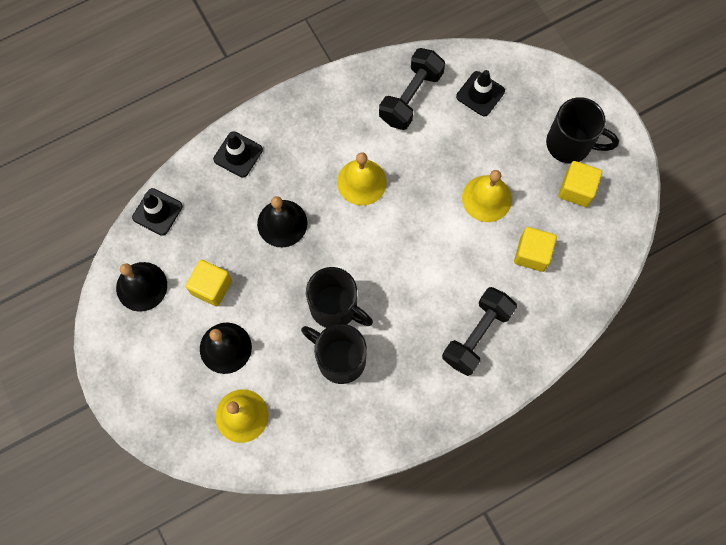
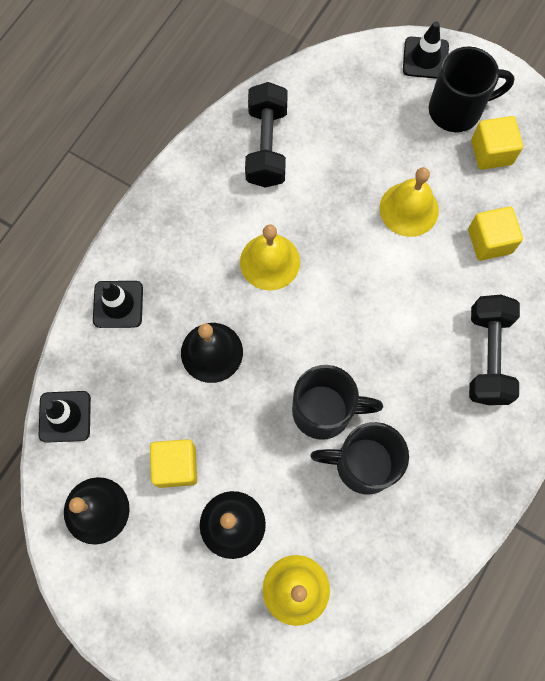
camera: 30 degrees left, 0 degrees up
black traffic cone [456,70,505,116] -> black traffic cone moved to [403,21,449,79]

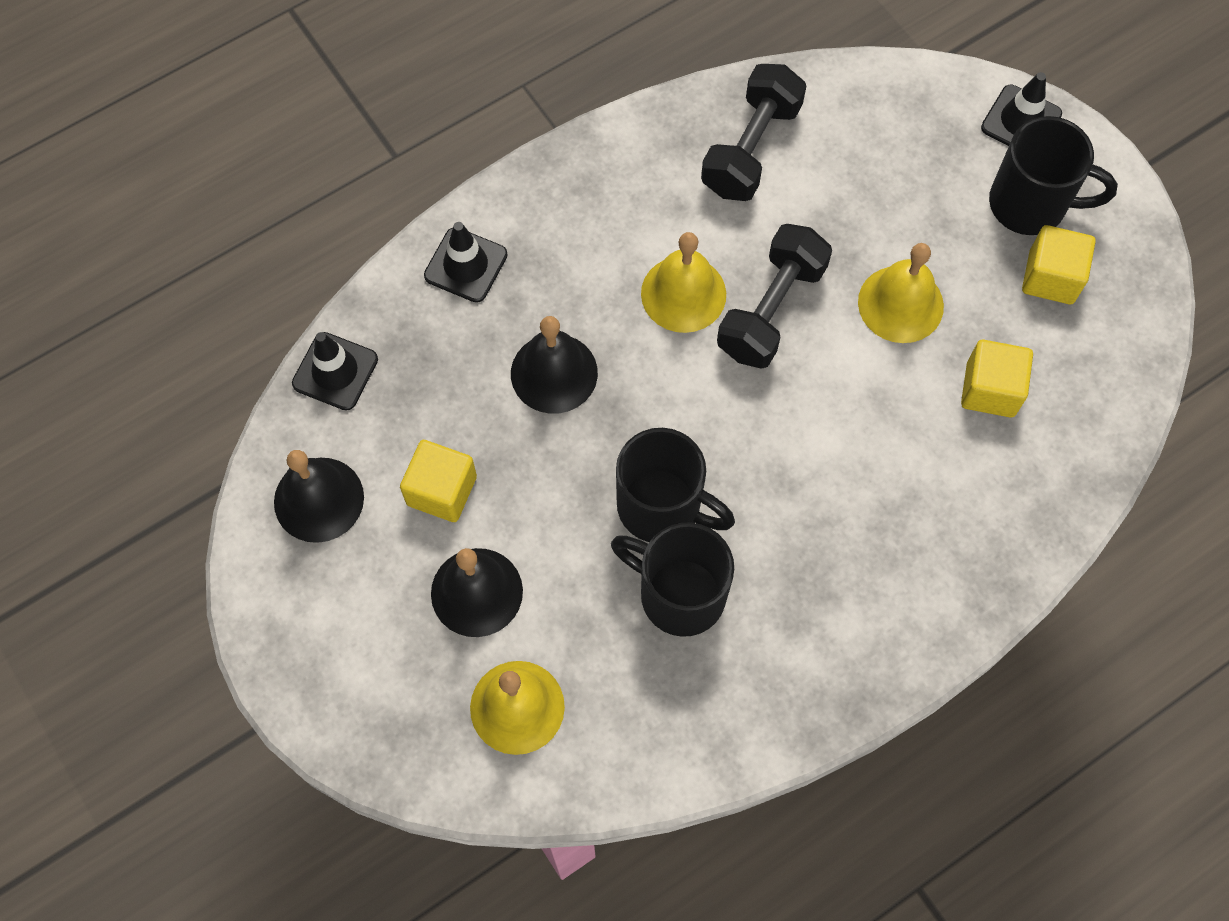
camera: 25 degrees right, 5 degrees down
black dumbbell [469,295,520,405] -> black dumbbell moved to [717,224,832,369]

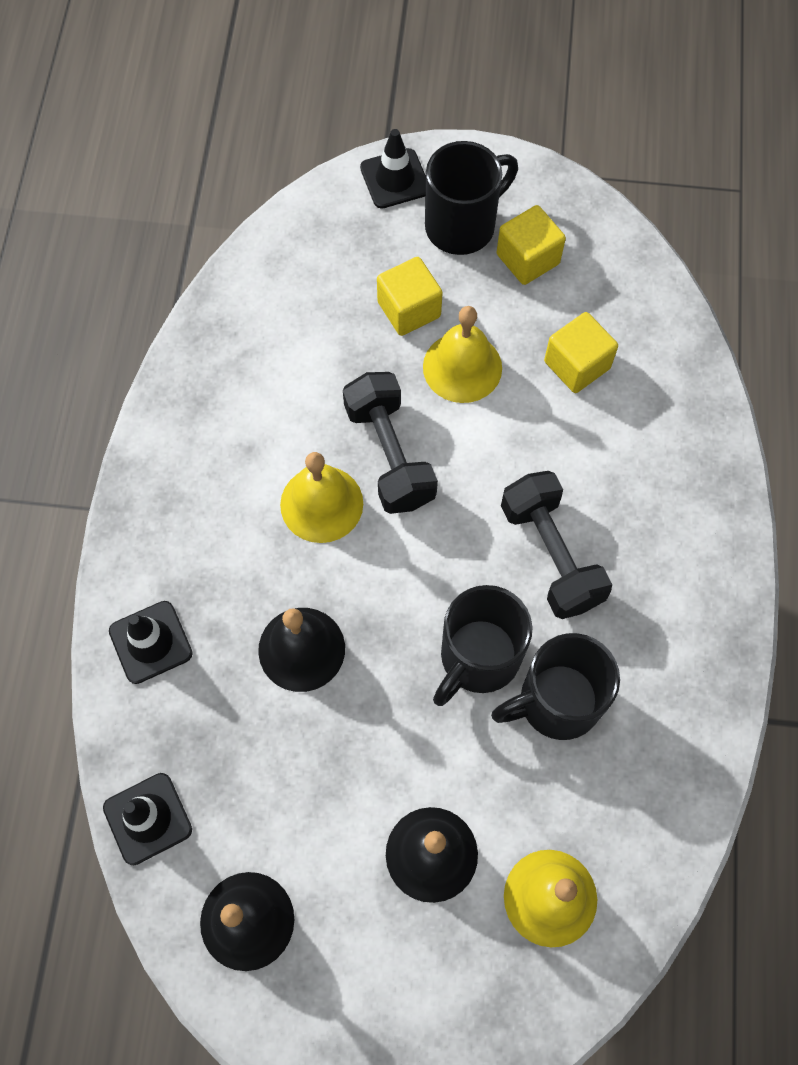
camera: 50 degrees left, 0 degrees up
yellow cube [400,440,477,522] -> yellow cube moved to [377,257,443,336]
black mug [616,428,735,542] -> black mug turned 150 degrees clockwise [433,585,532,706]
black dumbbell [701,64,806,201] -> black dumbbell moved to [501,471,612,619]

